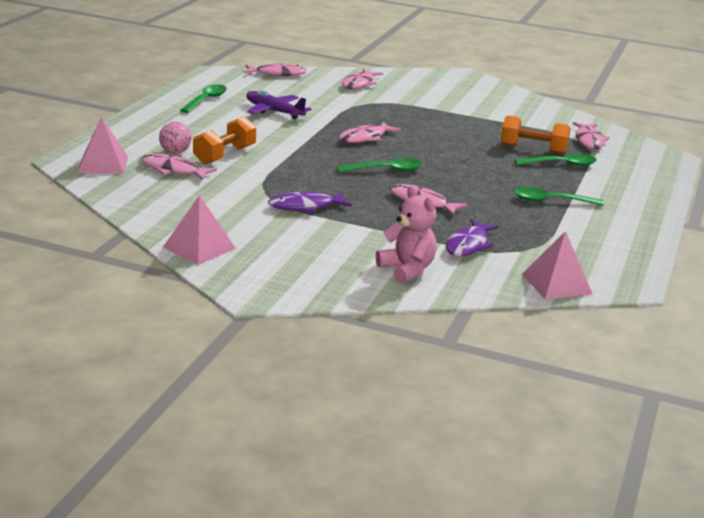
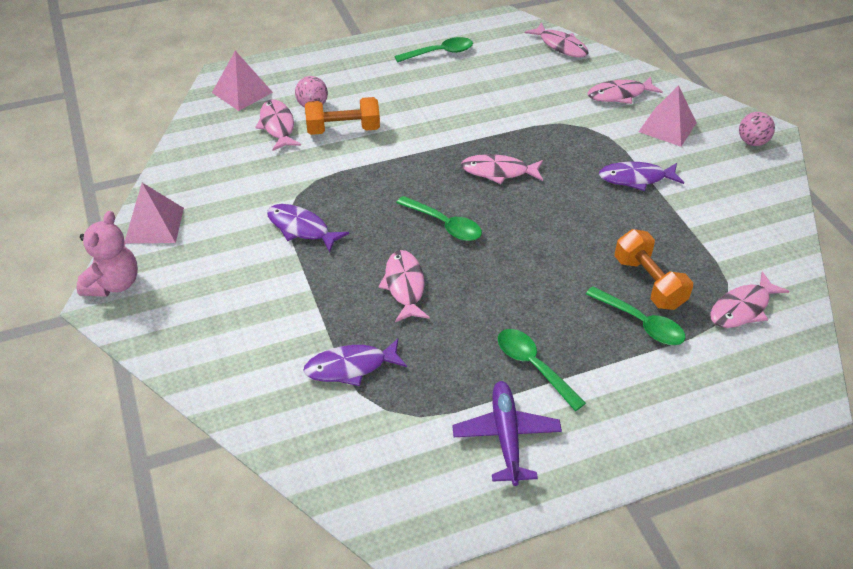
camera: 50 degrees right, 20 degrees up
purple plane [246,90,312,119] -> purple plane moved to [452,381,562,486]
pink teddy bear [376,186,437,283] -> pink teddy bear moved to [77,211,138,297]
pink pyramid [522,231,592,299] -> pink pyramid moved to [639,85,697,147]
none -> purple fish [599,162,684,191]
none -> pink ball [739,112,775,146]

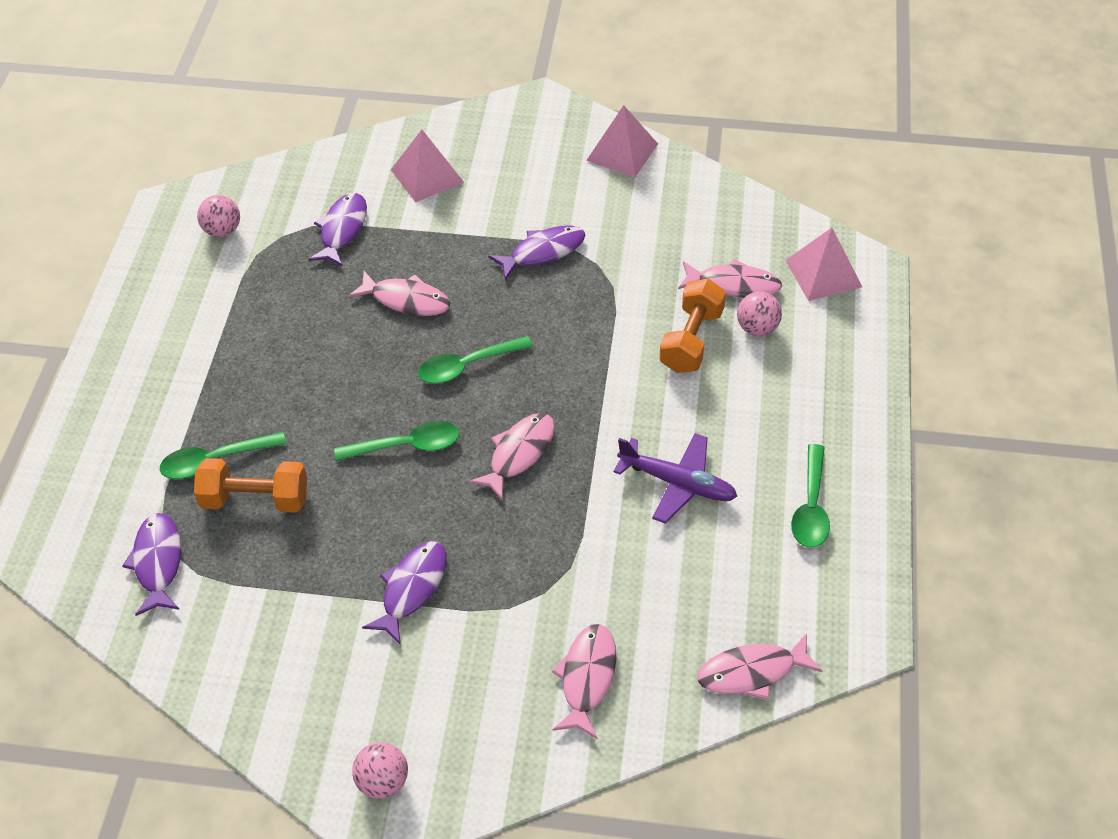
camera: 120 degrees right, 5 degrees up
pink teddy bear [77,211,138,297] -> none
purple plane [452,381,562,486] -> purple plane moved to [614,433,737,524]
green spoon [498,329,586,411] -> green spoon moved to [334,421,459,461]
pink pyramid [639,85,697,147] -> pink pyramid moved to [391,130,464,203]
pink fish [710,272,789,328] -> purple fish [122,513,181,616]
none -> pink ball [197,195,240,237]

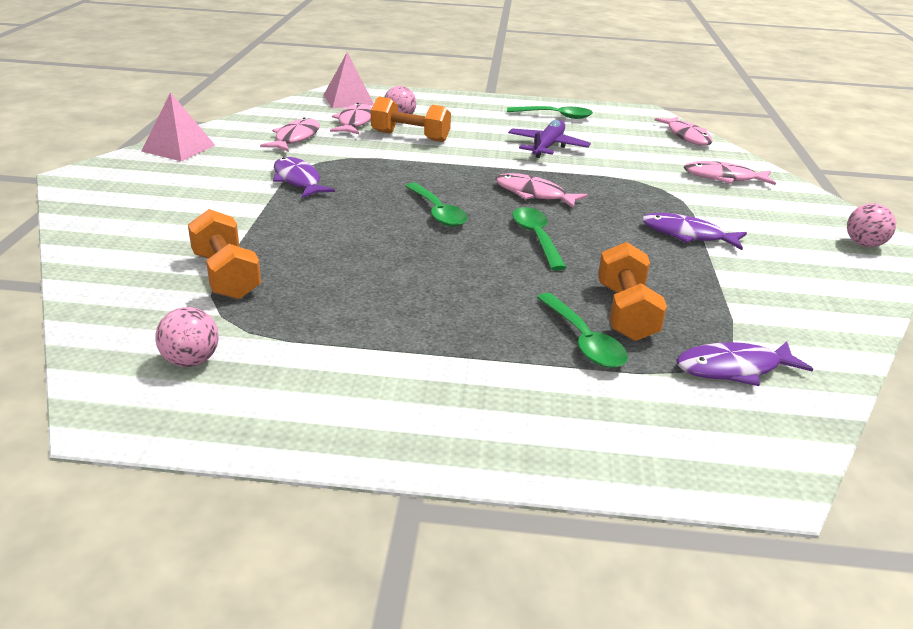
camera: 95 degrees left, 20 degrees down
purple fish [308,193,367,267] -> orange dumbbell [188,209,261,299]
pink fish [349,271,450,316] -> pink fish moved to [260,117,320,152]
pink pyramid [391,130,464,203] -> none

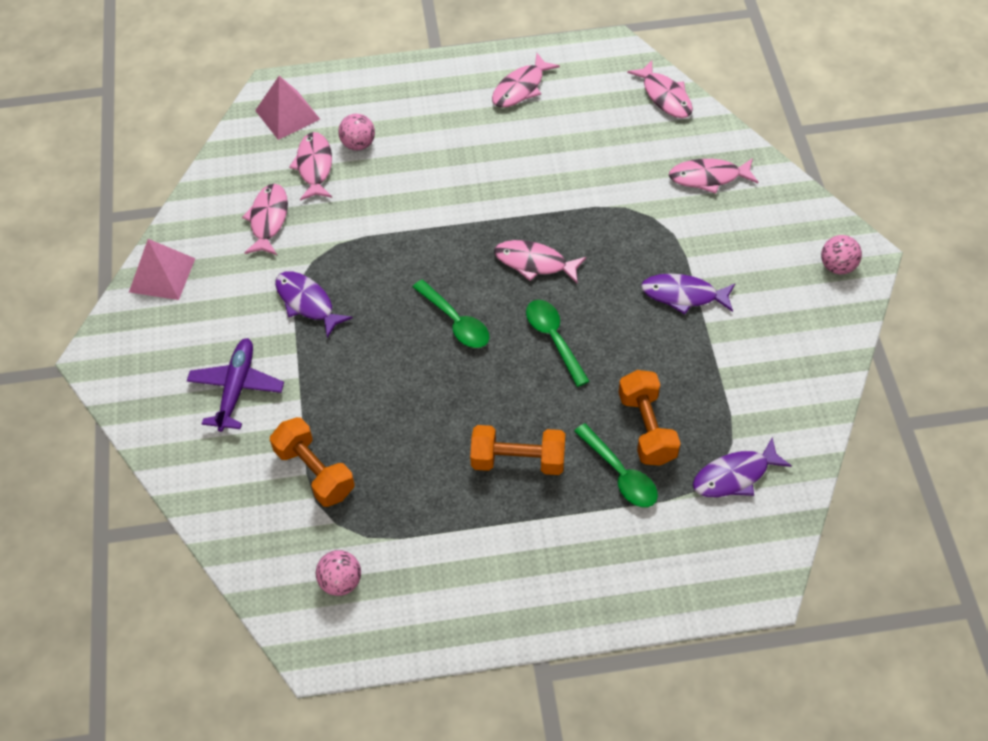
camera: 10 degrees left, 25 degrees up
orange dumbbell [371,97,451,142] -> orange dumbbell moved to [470,425,565,475]
green spoon [507,106,593,119] -> pink fish [492,53,560,108]
purple plane [508,120,591,158] -> purple plane moved to [187,338,284,432]

